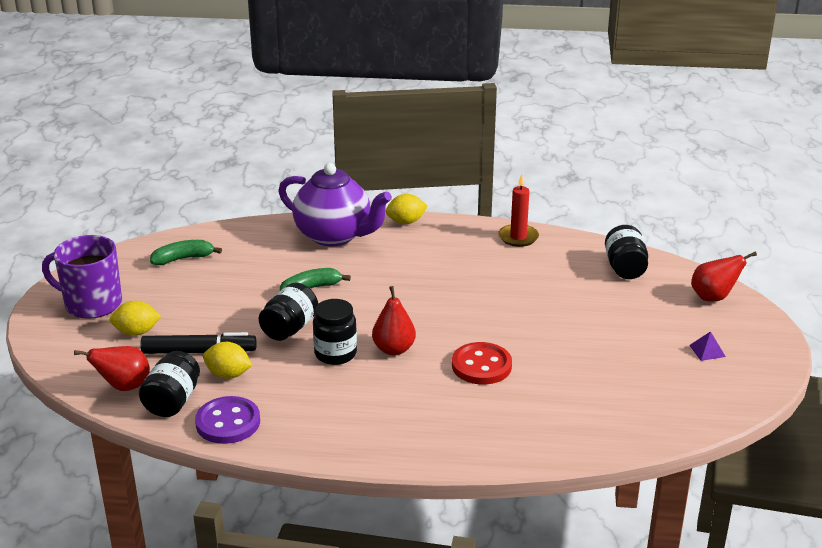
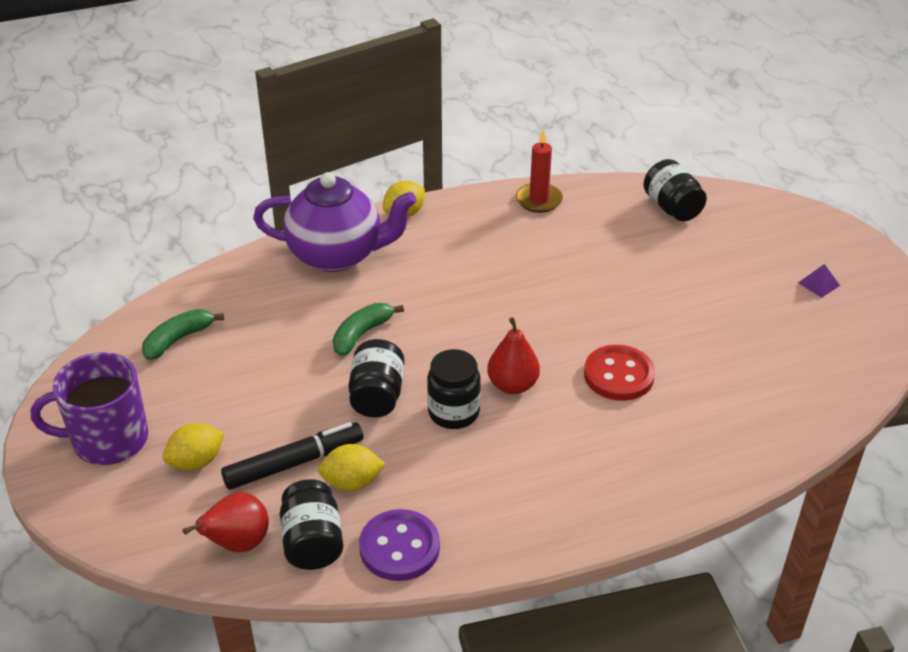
camera: 25 degrees left, 10 degrees up
red pear [691,252,757,302] -> none

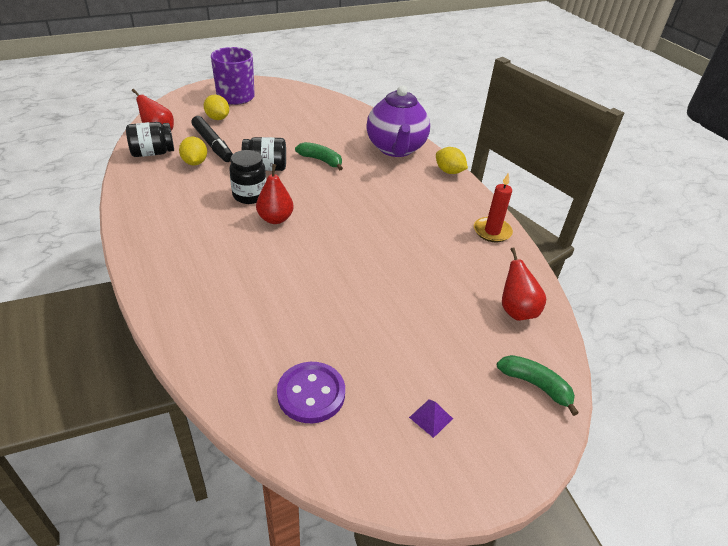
camera: 80 degrees right, 0 degrees up
green banana [142,309,224,360] -> green banana moved to [497,355,579,416]
purple button [359,509,440,581] -> purple button moved to [277,362,345,423]
red button [584,345,655,401] -> none
black jar [643,159,707,221] -> red pear [502,247,546,321]

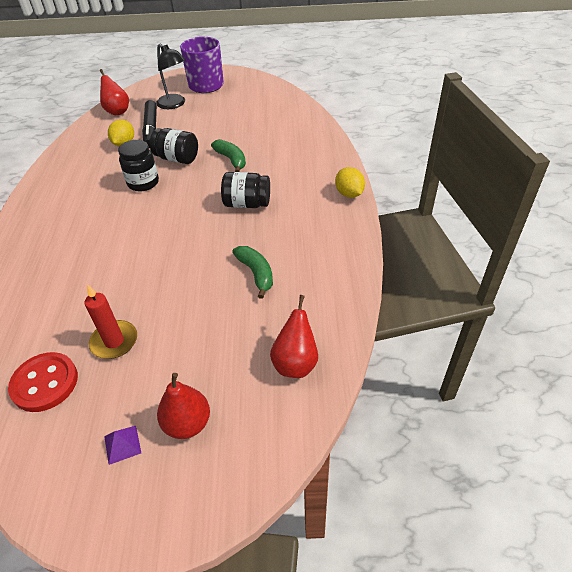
camera: 30 degrees right, 5 degrees up
black jar [126,122,174,157] -> black jar moved to [221,172,270,208]
yellow lemon [204,95,229,120] -> black lamp [156,43,185,109]
red pear [256,164,294,224] -> red pear moved to [157,373,210,439]
purple button [277,362,345,423] -> red button [8,352,78,412]
purple teapot [366,86,430,157] -> none
red candle [474,172,513,242] -> red candle moved to [85,284,137,359]
green banana [497,355,579,416] -> green banana moved to [232,246,273,299]

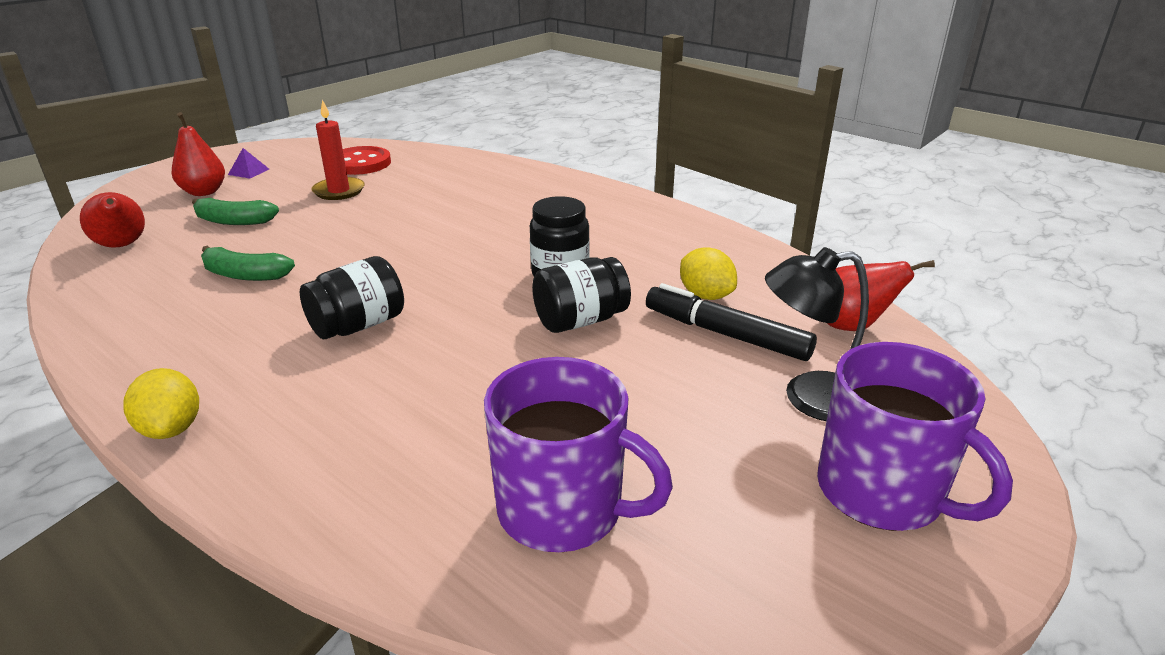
camera: 130 degrees right, 15 degrees down
green banana [211,139,246,172] -> green banana moved to [192,198,279,225]
yellow lemon [335,167,365,198] -> yellow lemon turned 45 degrees clockwise [123,368,199,439]
none -> purple mug [484,357,673,552]

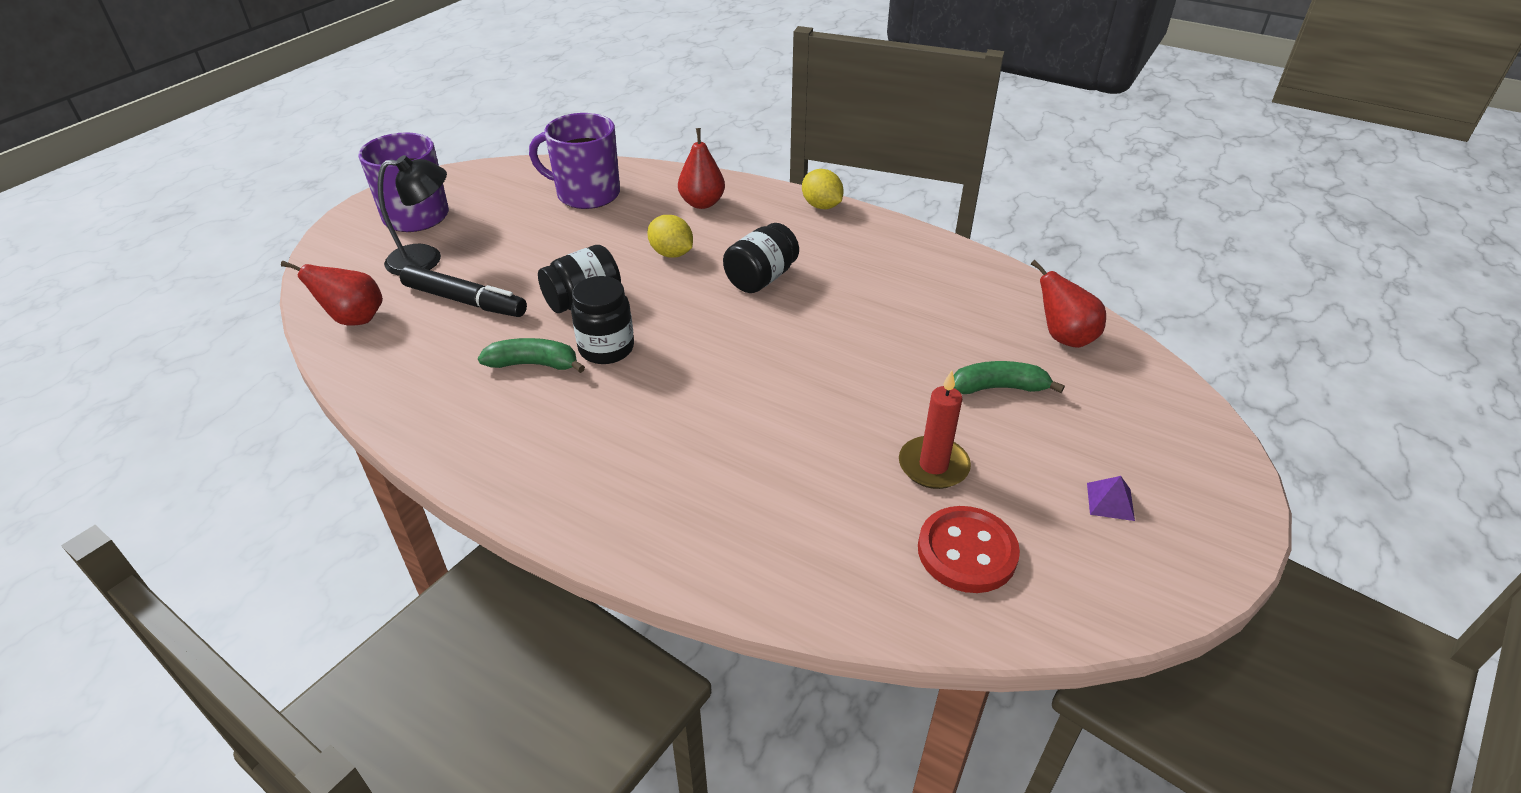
camera: 170 degrees right, 10 degrees up
red pear [172,112,225,196] -> red pear moved to [678,128,725,209]
green banana [201,245,295,281] -> green banana moved to [478,338,585,373]
yellow lemon [680,247,737,300] -> yellow lemon moved to [647,215,693,258]

